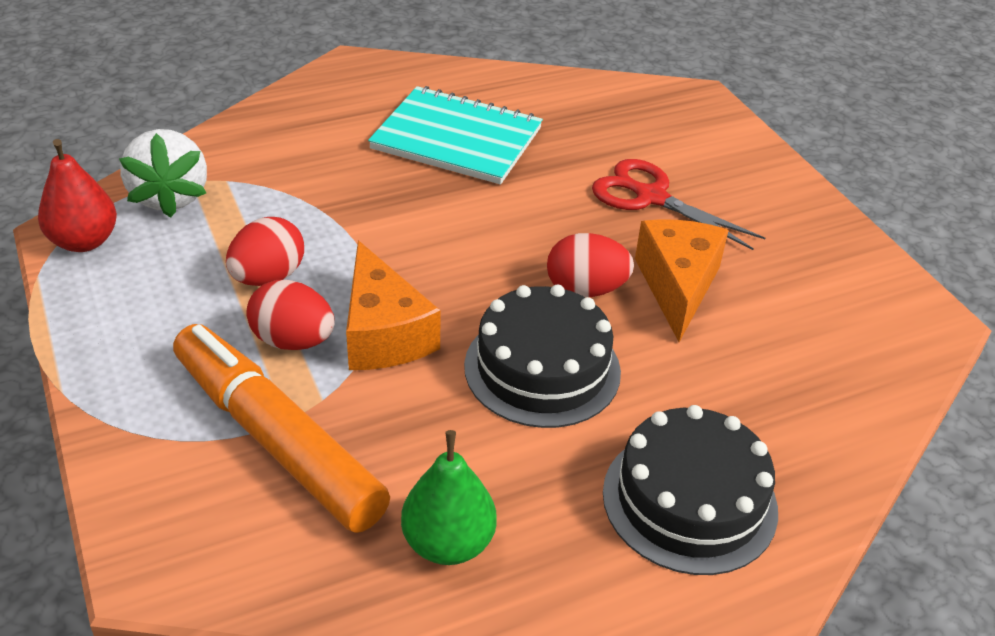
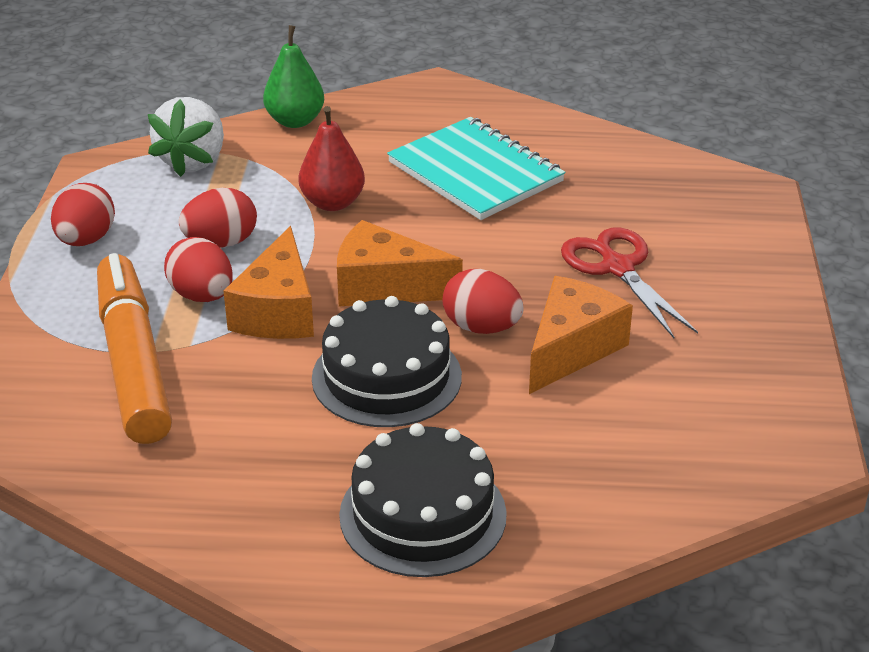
camera: 30 degrees right, 5 degrees down
red pear [38,139,117,252] -> red pear moved to [298,106,365,211]
green pear [401,430,497,565] -> green pear moved to [263,25,324,128]
none -> red egg [51,183,115,246]
none -> orange cheese [337,220,463,306]

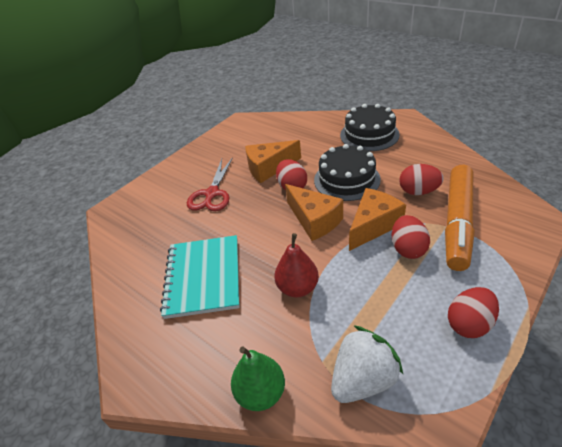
camera: 140 degrees left, 5 degrees up
red egg [179,188,257,247] -> red egg moved to [399,164,444,195]

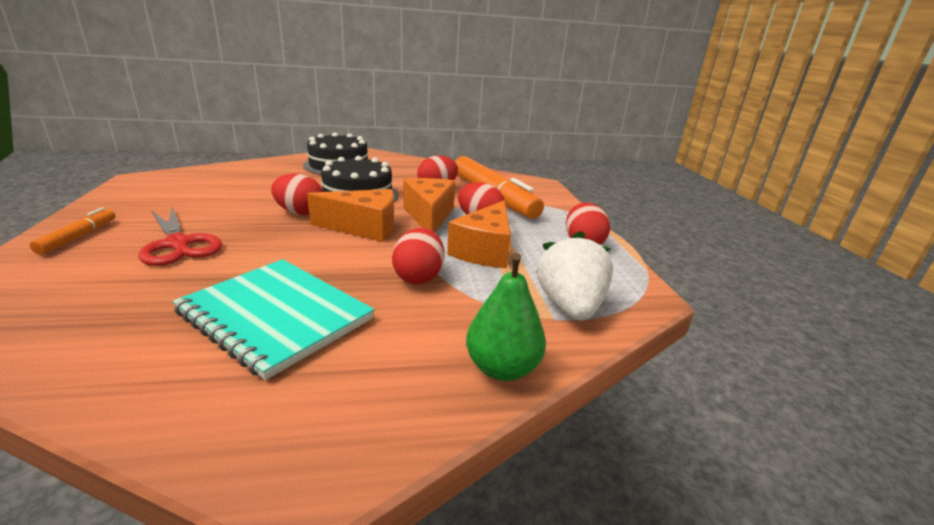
camera: 55 degrees left, 15 degrees down
orange cheese [245,140,301,183] -> orange cheese moved to [447,201,511,268]
red pear [274,233,319,298] -> red egg [392,228,444,284]
none -> orange marker [30,207,115,255]

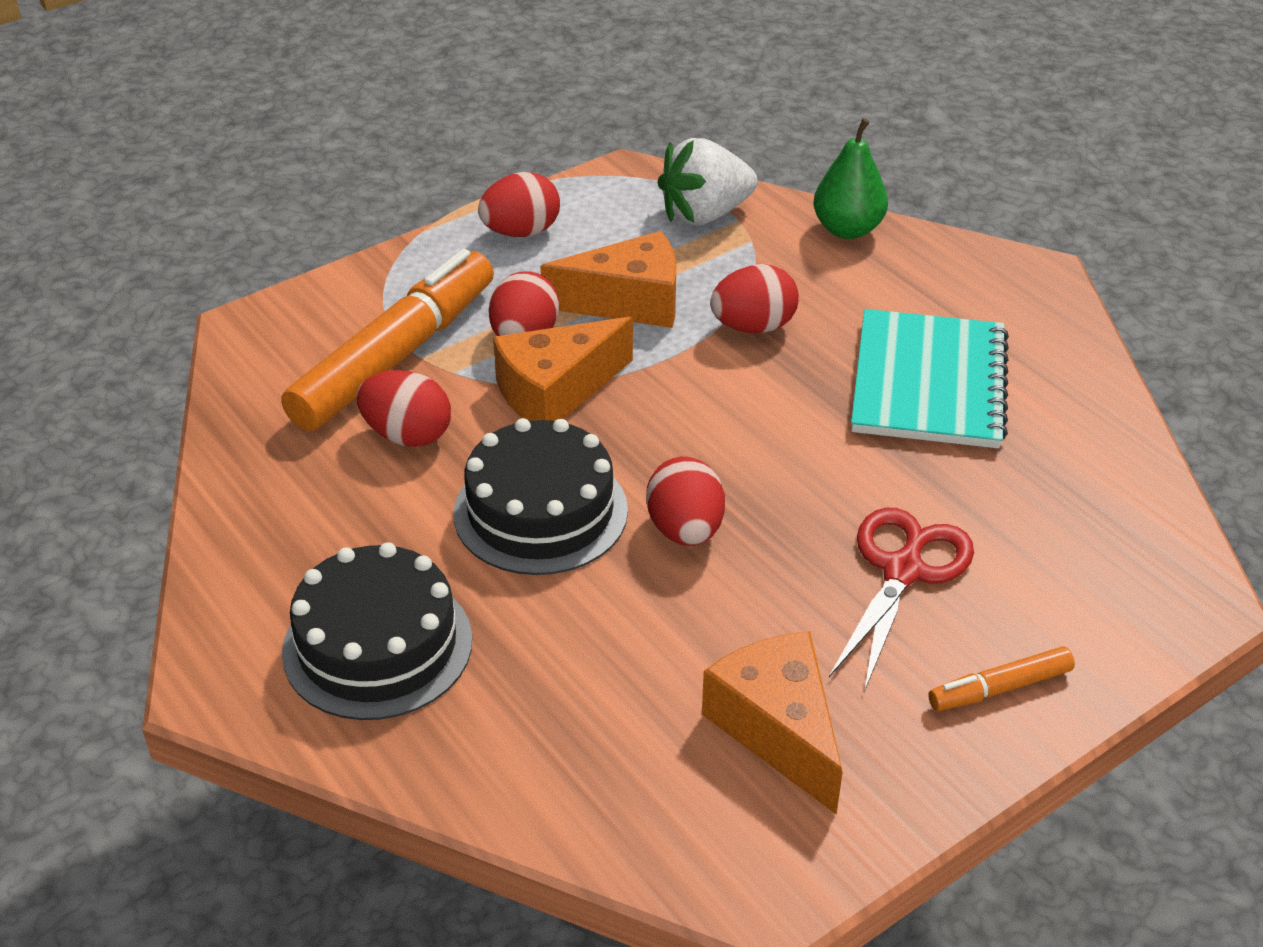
camera: 115 degrees left, 15 degrees up
orange cheese [307,189,394,242] -> orange cheese moved to [702,631,843,815]

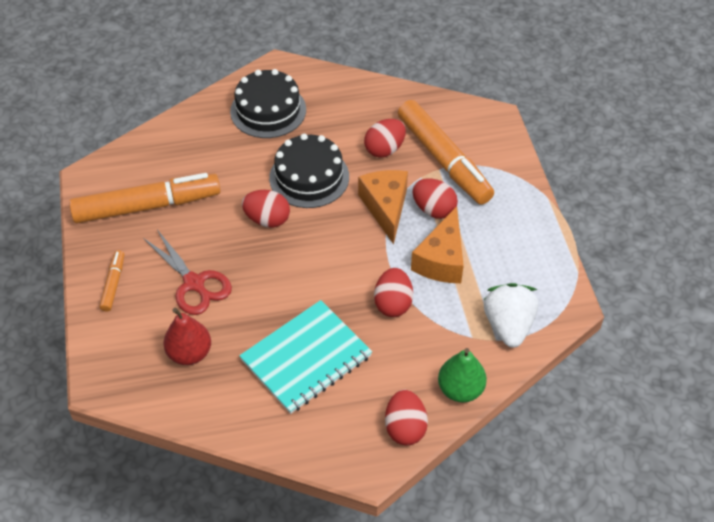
camera: 115 degrees right, 10 degrees up
red egg [478,172,560,237] -> red egg moved to [385,390,428,446]
orange cheese [702,631,843,815] -> orange marker [69,173,221,224]
turquoise notebook [851,309,1009,448] -> turquoise notebook turned 75 degrees counterclockwise [239,300,372,414]
none -> red pear [163,308,211,365]

